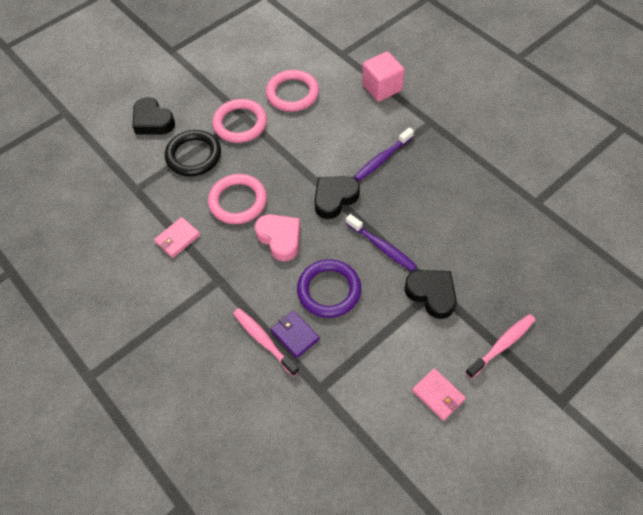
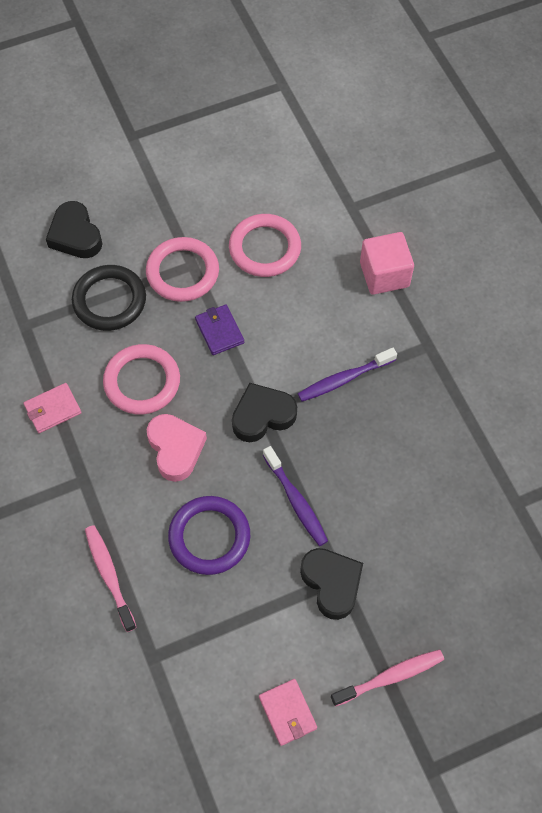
camera: 15 degrees right, 5 degrees up
purple wallet [271,310,320,358] -> purple wallet moved to [195,304,244,355]

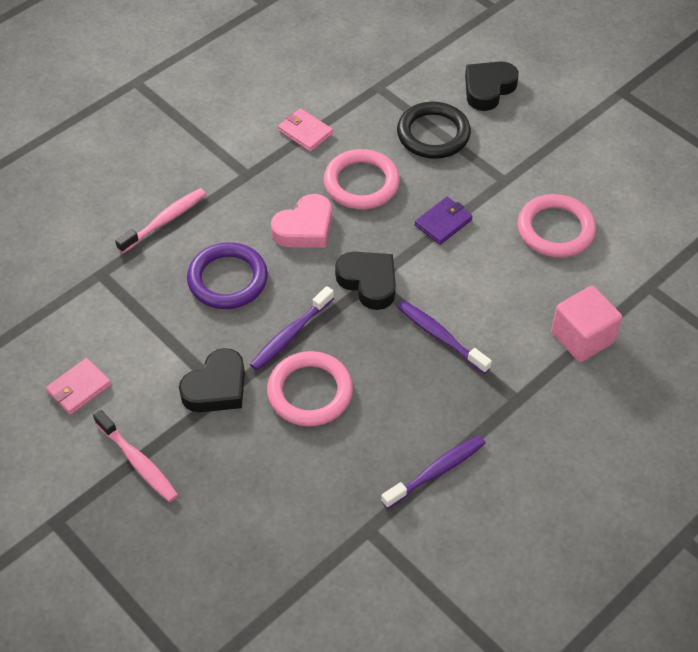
camera: 70 degrees right, 10 degrees down
pink ring [146,237,219,302] -> pink ring moved to [267,351,353,426]
none -> purple toothbrush [381,435,486,509]

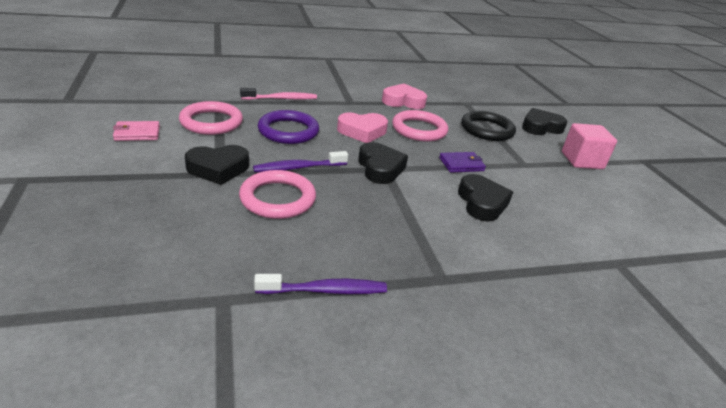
camera: 25 degrees right, 20 degrees down
pink toothbrush [93,410,178,502] -> none
pink wallet [278,108,333,152] -> pink heart [382,84,427,109]
purple toothbrush [398,301,492,374] -> none
pink ring [518,194,596,258] -> pink ring moved to [179,101,243,135]
pink cube [551,286,622,362] -> pink cube moved to [562,123,617,169]
none -> black heart [458,174,513,221]

